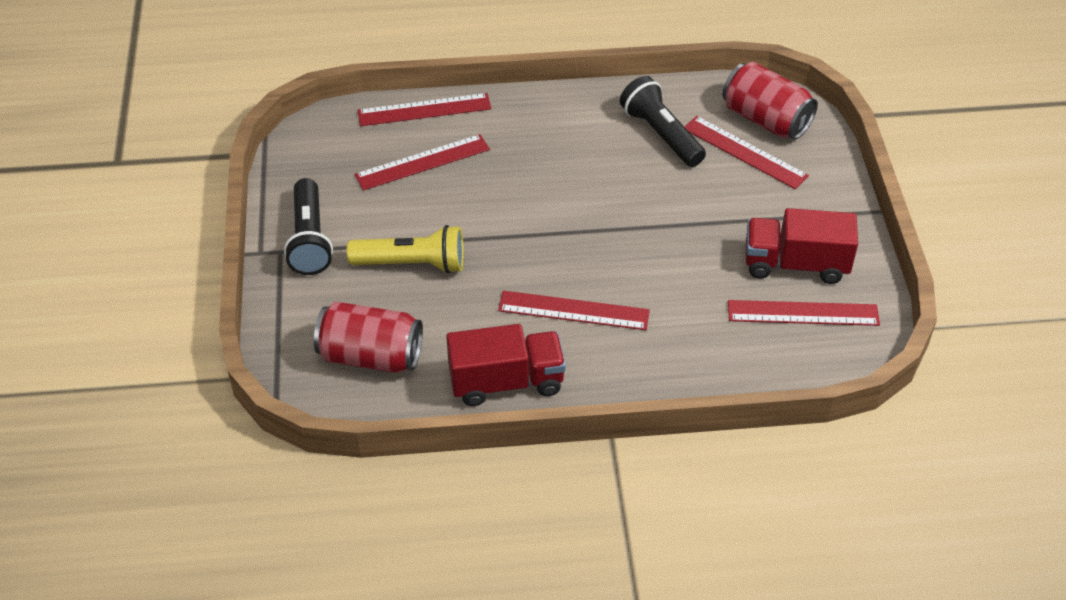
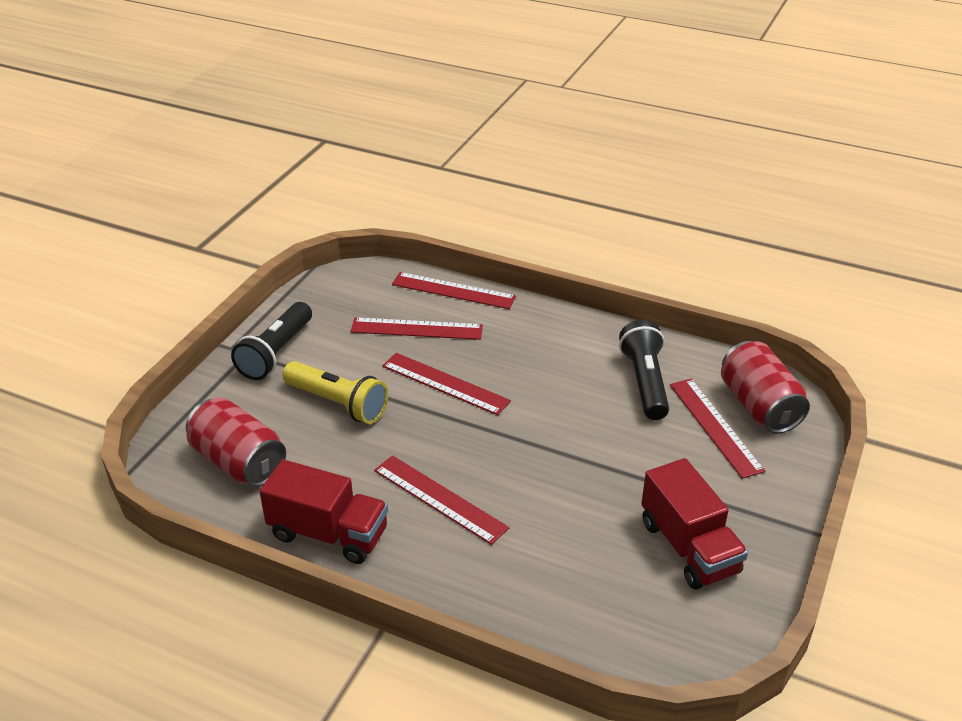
camera: 30 degrees right, 10 degrees down
red ruler [728,300,880,326] -> red ruler moved to [382,353,511,415]
red truck [746,208,858,284] -> red truck turned 150 degrees counterclockwise [641,458,748,590]

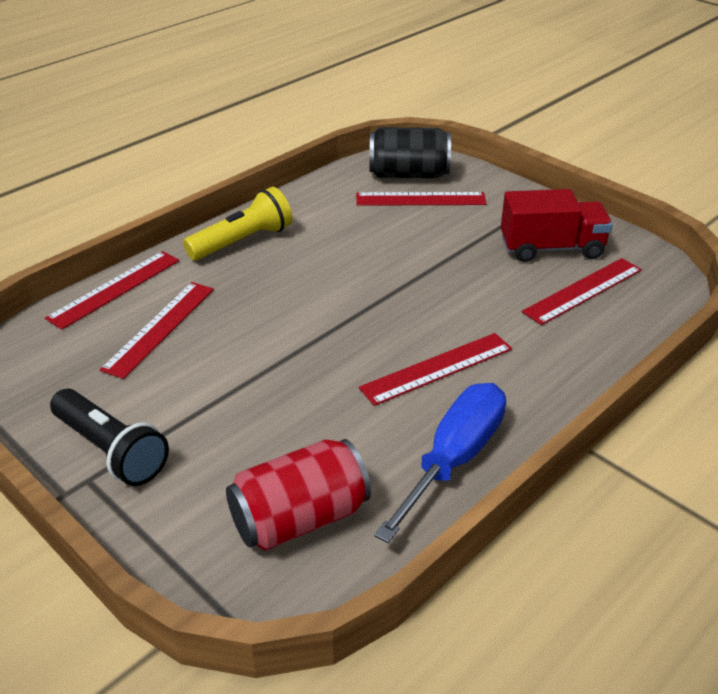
camera: 70 degrees left, 0 degrees up
red truck [259,460,388,564] -> blue screwdriver [374,383,506,543]
yellow flashlight [283,361,388,424] -> yellow flashlight moved to [183,187,292,260]
red ruler [382,353,511,415] -> red ruler moved to [522,258,642,325]
black flashlight [619,320,669,420] -> none
red can [721,341,810,434] -> black can [370,127,451,178]

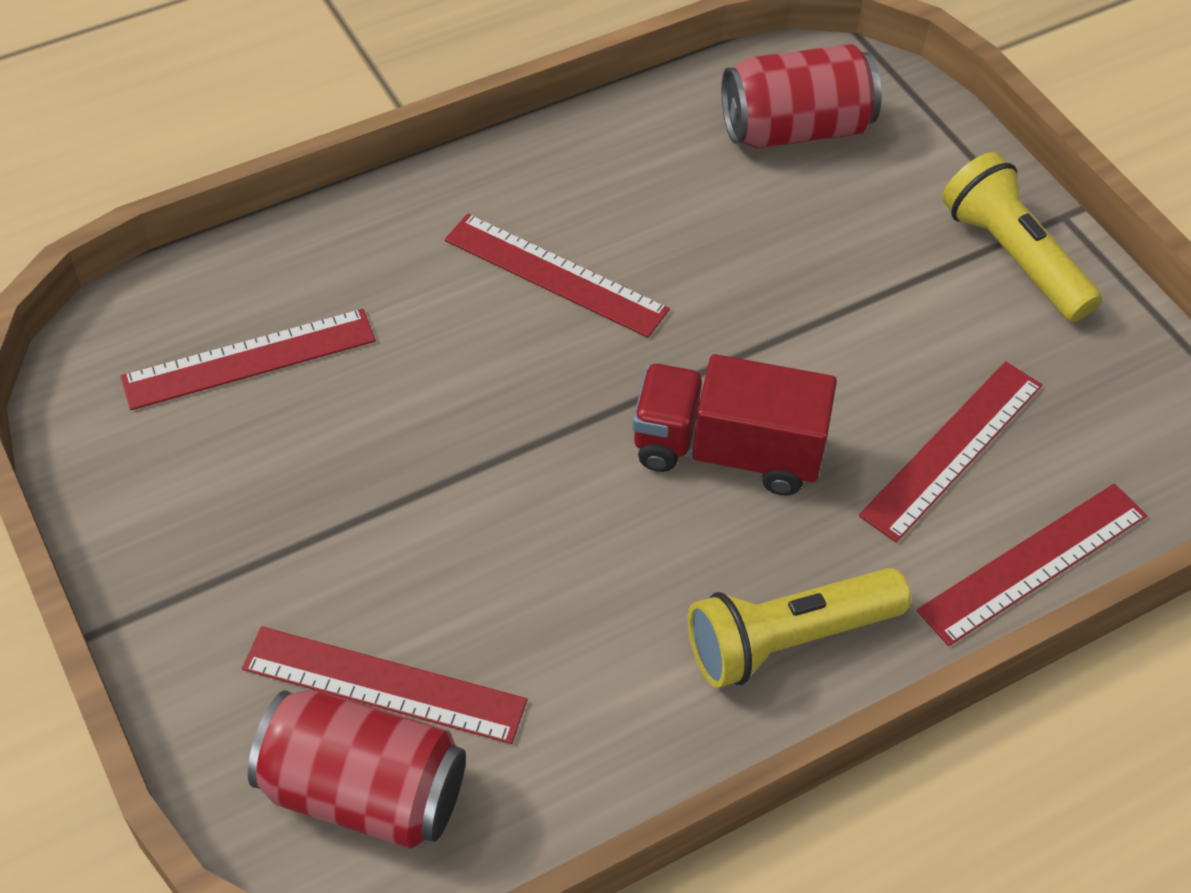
camera: 165 degrees left, 15 degrees up
black flashlight [50,389,169,486] -> yellow flashlight [942,152,1102,322]
red ruler [359,333,512,406] -> red ruler turned 45 degrees clockwise [445,214,670,338]
black can [370,127,451,178] -> red can [248,689,466,849]
blue screwdriver [374,383,506,543] -> none
red truck [501,189,613,262] -> red truck moved to [633,354,837,496]

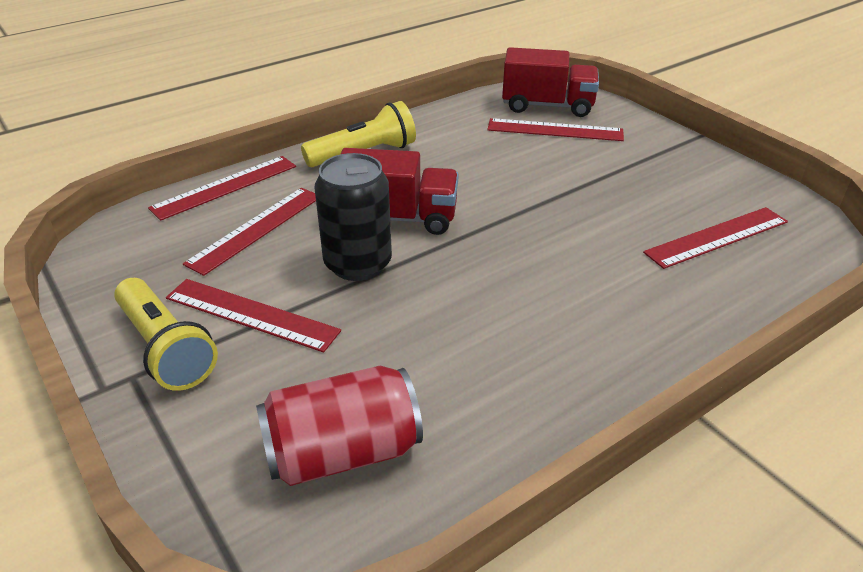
camera: 175 degrees right, 15 degrees down
red can [248,689,466,849] -> red truck [502,47,599,117]
red ruler [445,214,670,338] -> red ruler moved to [166,279,341,353]
none -> black can [314,153,392,281]

